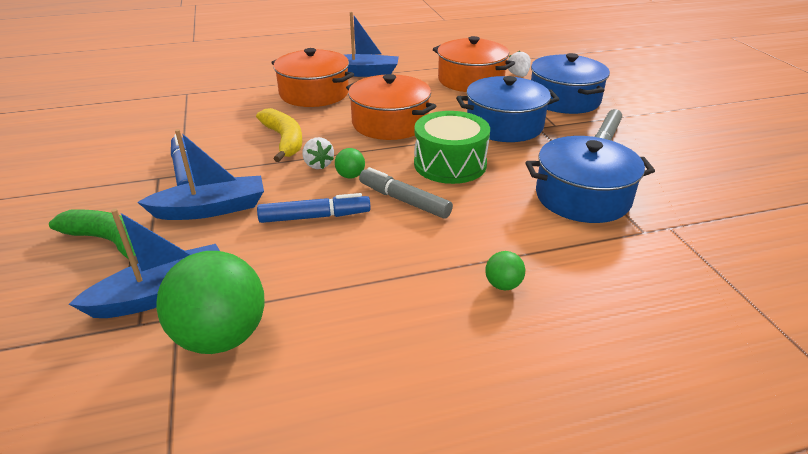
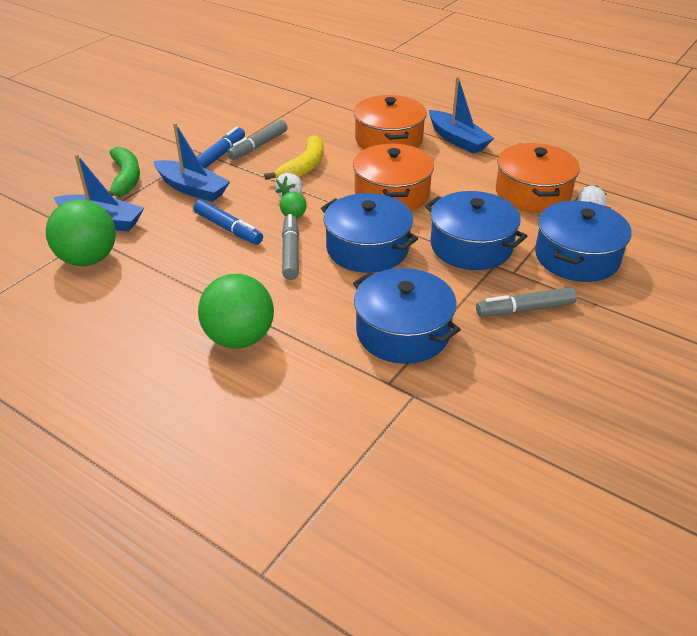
camera: 50 degrees right, 5 degrees up
green drum [414,111,490,184] -> blue pot [321,193,418,273]
green ball [485,251,525,290] -> green ball [198,274,274,349], size x2.27
none -> grey marker [227,120,287,160]

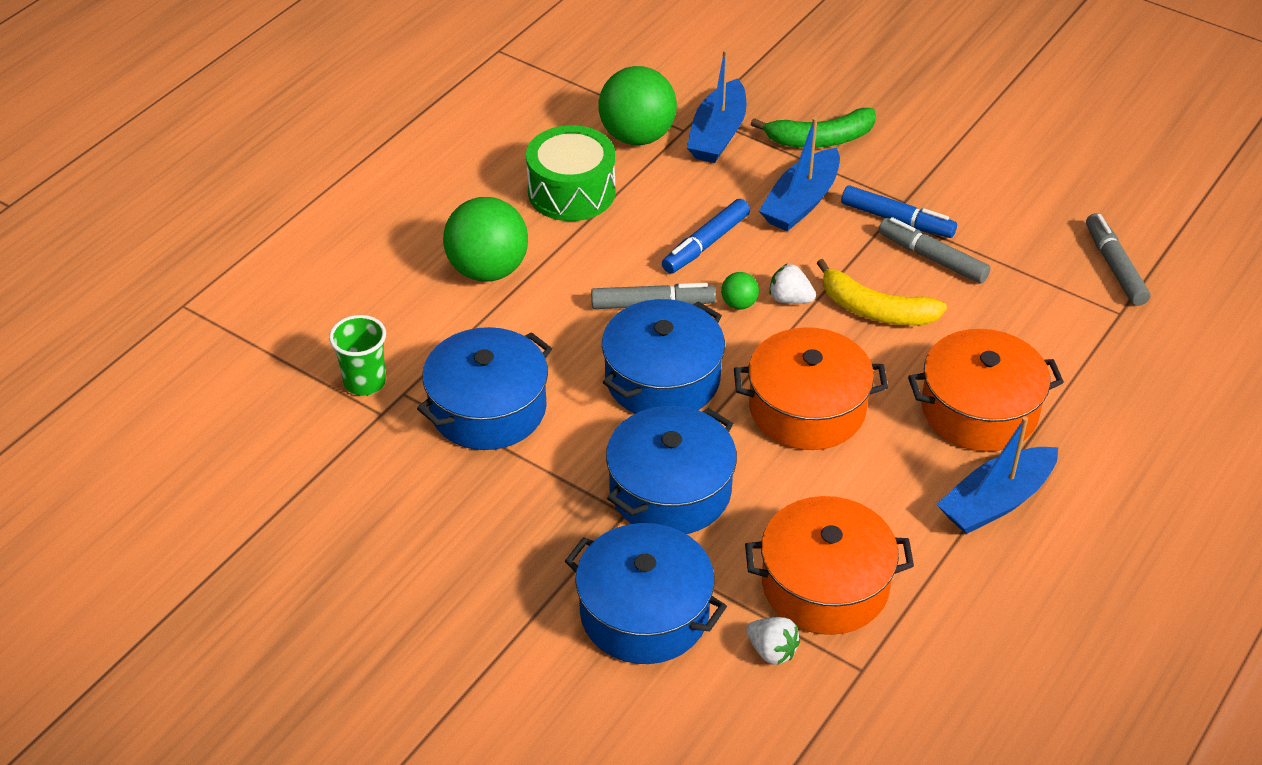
camera: 90 degrees right, 5 degrees up
grey marker [476,287,577,317] -> grey marker moved to [1086,213,1150,306]
none -> green cup [329,315,386,396]
none -> green drum [526,125,615,221]

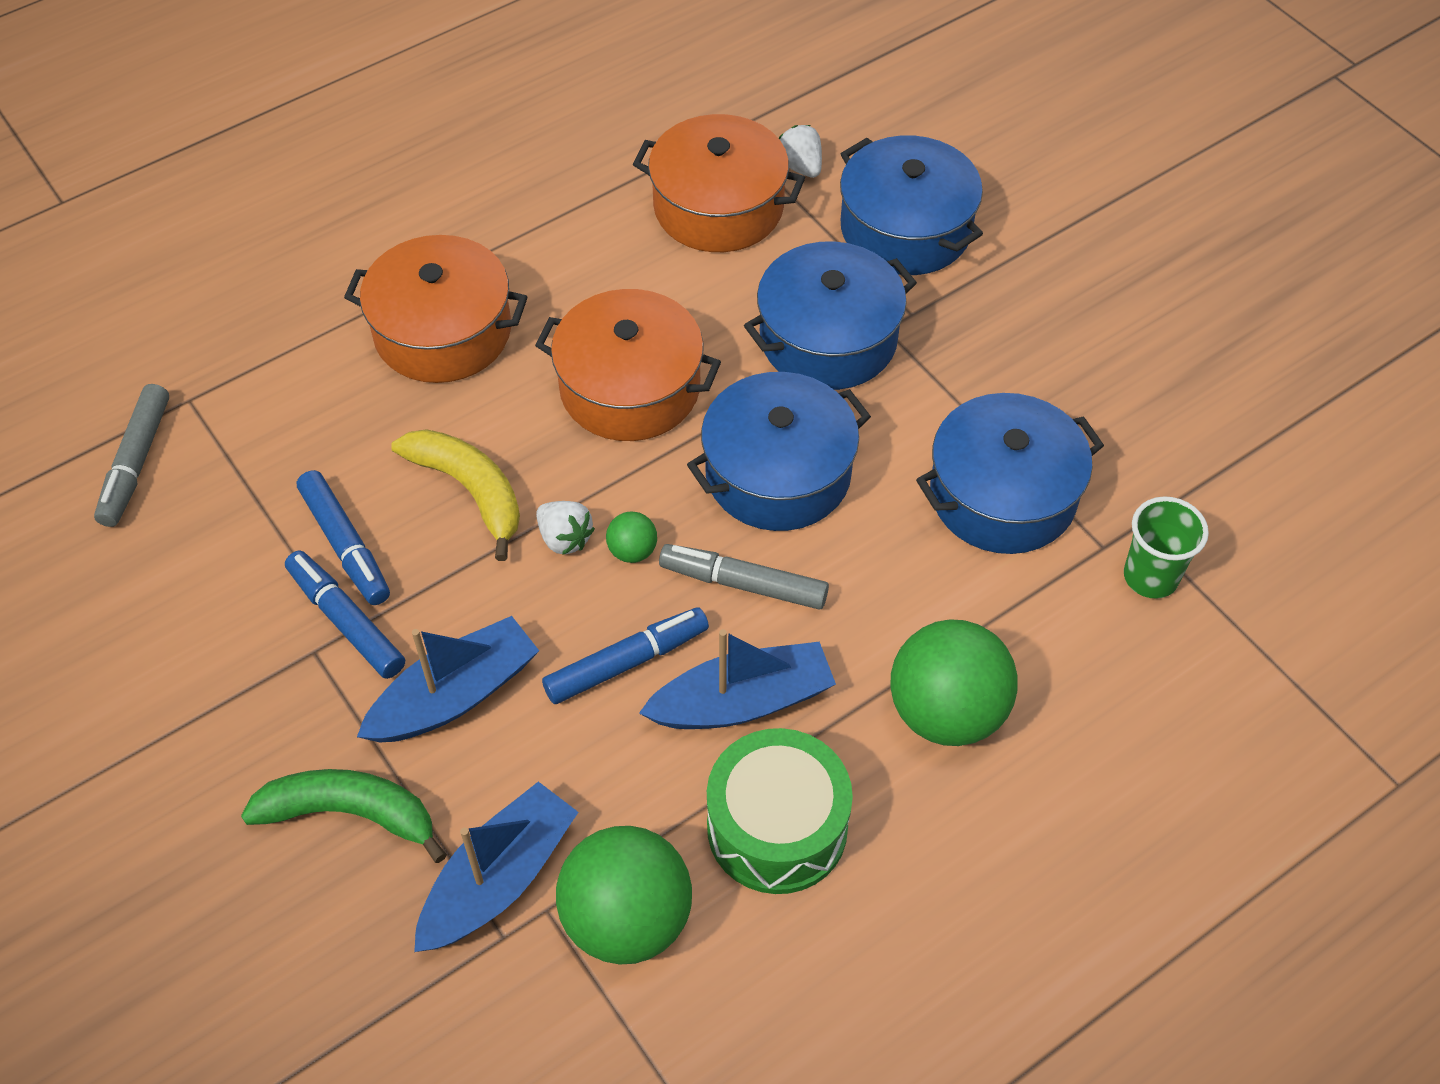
camera: 160 degrees left, 10 degrees up
grey marker [879,217,991,284] -> blue marker [297,470,390,605]
blue boat [937,416,1058,534] -> blue boat moved to [639,629,836,729]

